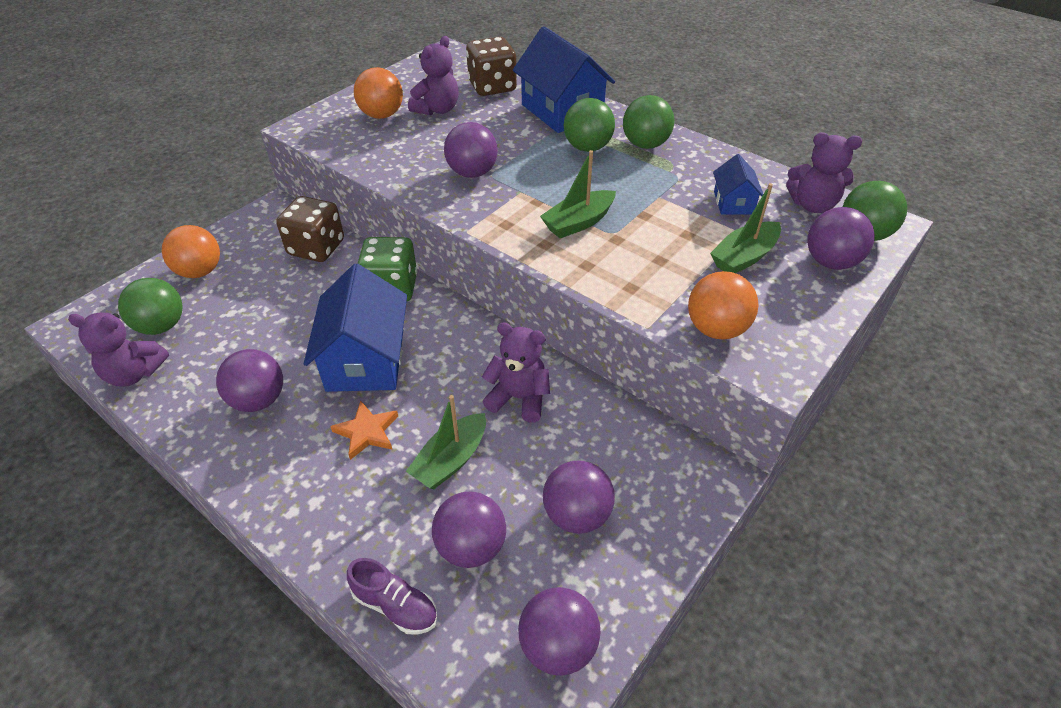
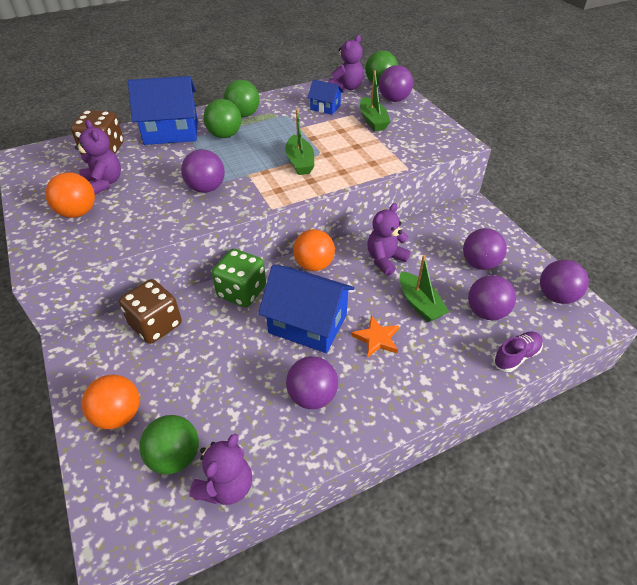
camera: 65 degrees left, 0 degrees up
orange ball [688,271,758,340] -> orange ball moved to [293,229,335,271]

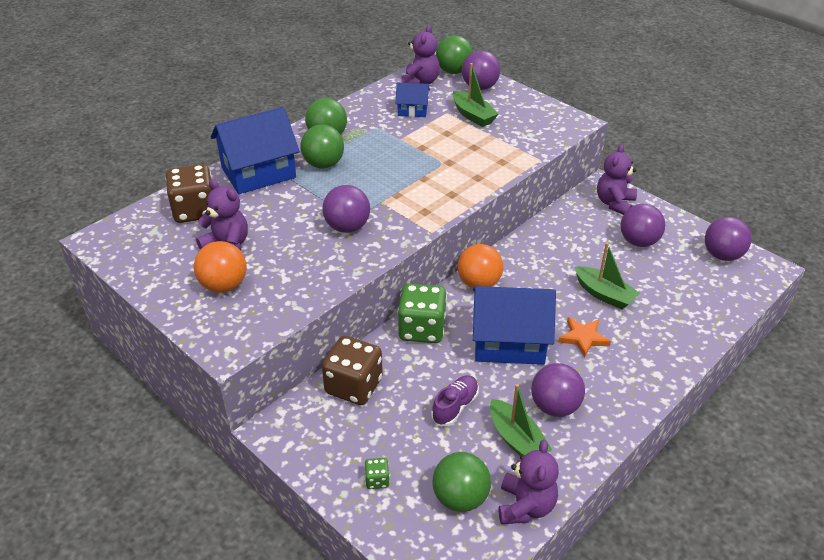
camera: 20 degrees left, 5 degrees down
orange ball [82,374,140,429] -> green dice [364,458,390,489]
green boat [285,109,314,175] -> green boat moved to [490,384,552,456]
purple teddy bear [367,203,411,276] -> purple teddy bear moved to [597,144,637,215]
purple ball [468,275,516,320] -> none
purple shoe [493,332,543,372] -> purple shoe moved to [431,375,479,426]

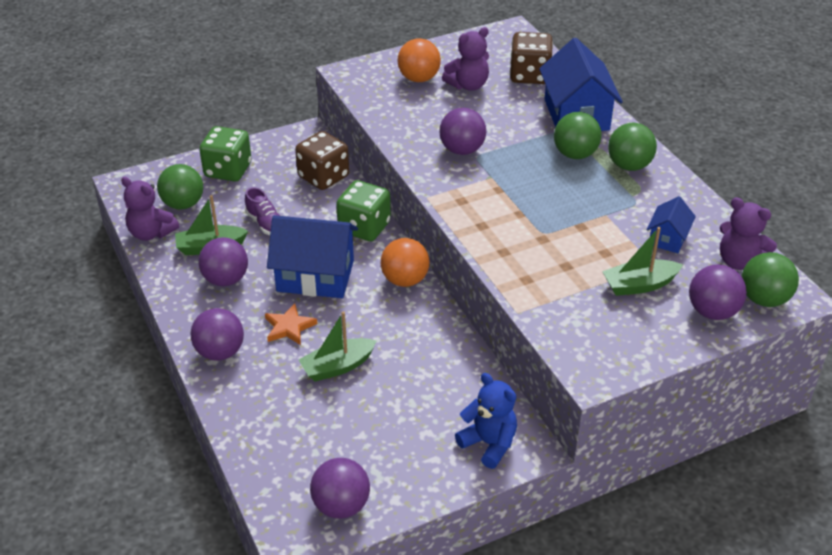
camera: 110 degrees right, 0 degrees up
green dice [364,458,390,489] -> green dice [199,126,251,181], size x2.25
blue house [473,286,556,365] -> blue house turned 75 degrees clockwise [267,215,358,298]
purple teddy bear [597,144,637,215] -> blue teddy bear [455,373,517,469]
purple ball [621,204,665,247] -> purple ball moved to [191,308,244,361]

